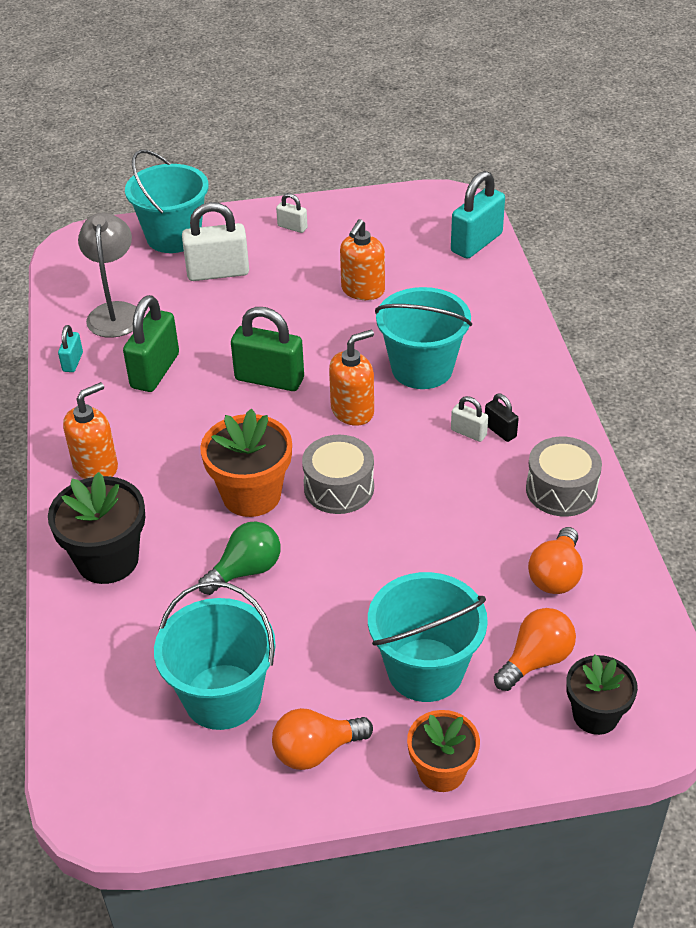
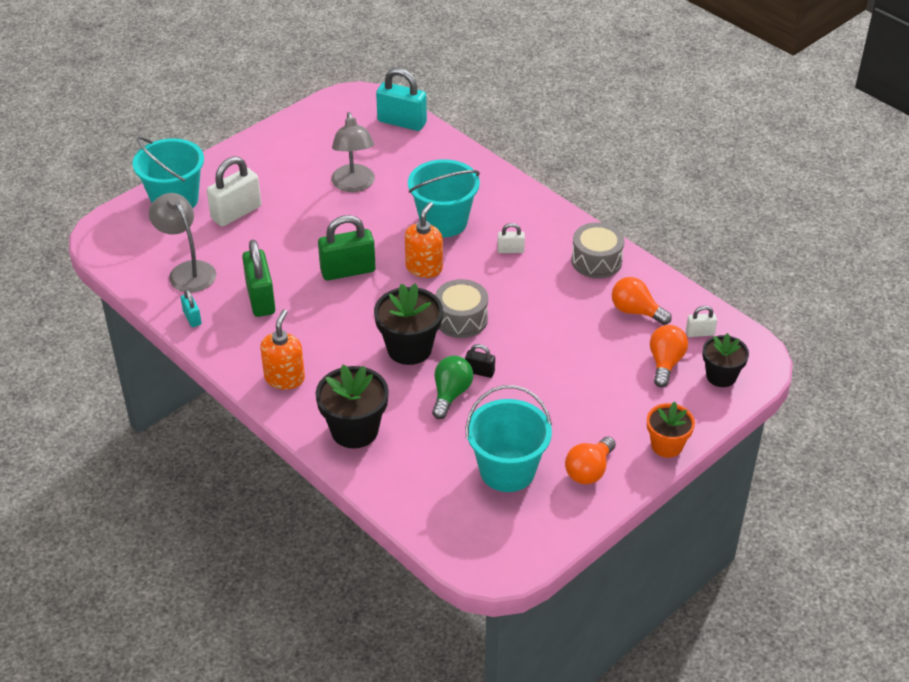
camera: 35 degrees left, 0 degrees up
orange flower pot [200,409,292,517] -> black flower pot [374,283,443,365]
white padlock [276,193,308,233] -> white padlock moved to [686,306,717,337]
orange soap dispenser [340,219,385,300] -> grey lamp [331,112,375,192]
turquoise bucket [368,572,488,702] -> none
turquoise padlock [451,171,505,259] -> turquoise padlock turned 75 degrees counterclockwise [376,68,427,131]
black padlock [485,394,519,442] -> black padlock moved to [465,344,495,378]
orange light bulb [528,527,583,594] -> orange light bulb turned 135 degrees clockwise [612,277,672,325]

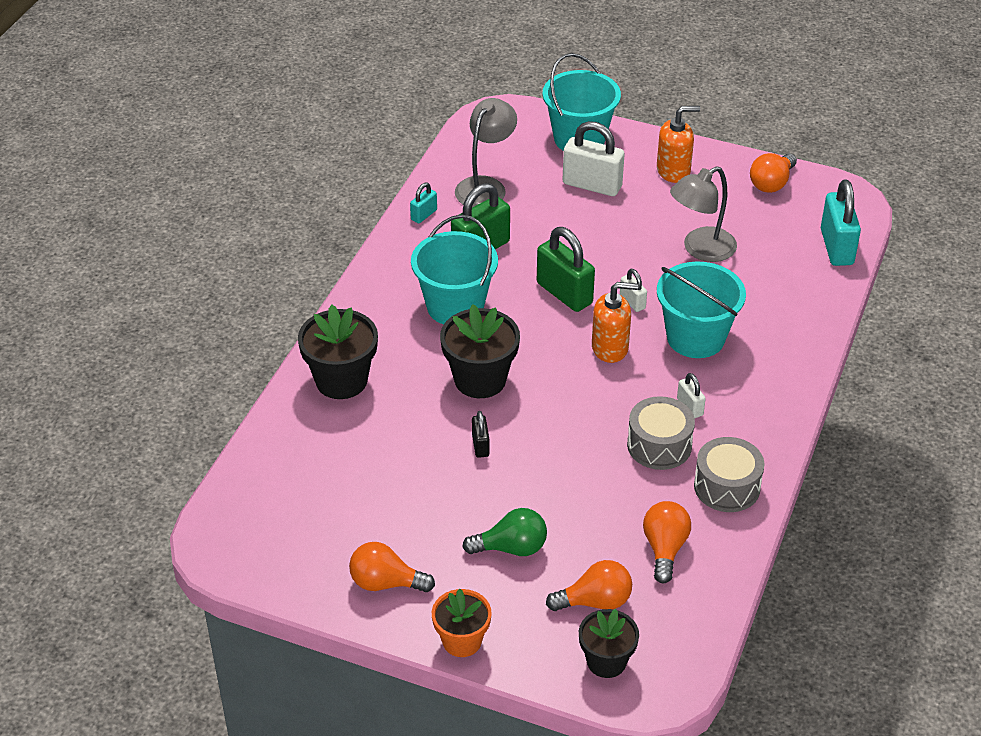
camera: 65 degrees right, 0 degrees up
orange soap dispenser [260,309,305,390] -> orange soap dispenser moved to [657,106,700,183]
green light bulb [432,356,473,419] -> green light bulb moved to [462,508,547,556]
grey drum [435,279,488,338] -> grey drum moved to [627,396,695,470]
turquoise bucket [466,385,552,492] -> turquoise bucket moved to [411,215,498,324]
white padlock [686,306,717,337] -> white padlock moved to [620,269,647,312]
none -> orange light bulb [750,153,797,193]

